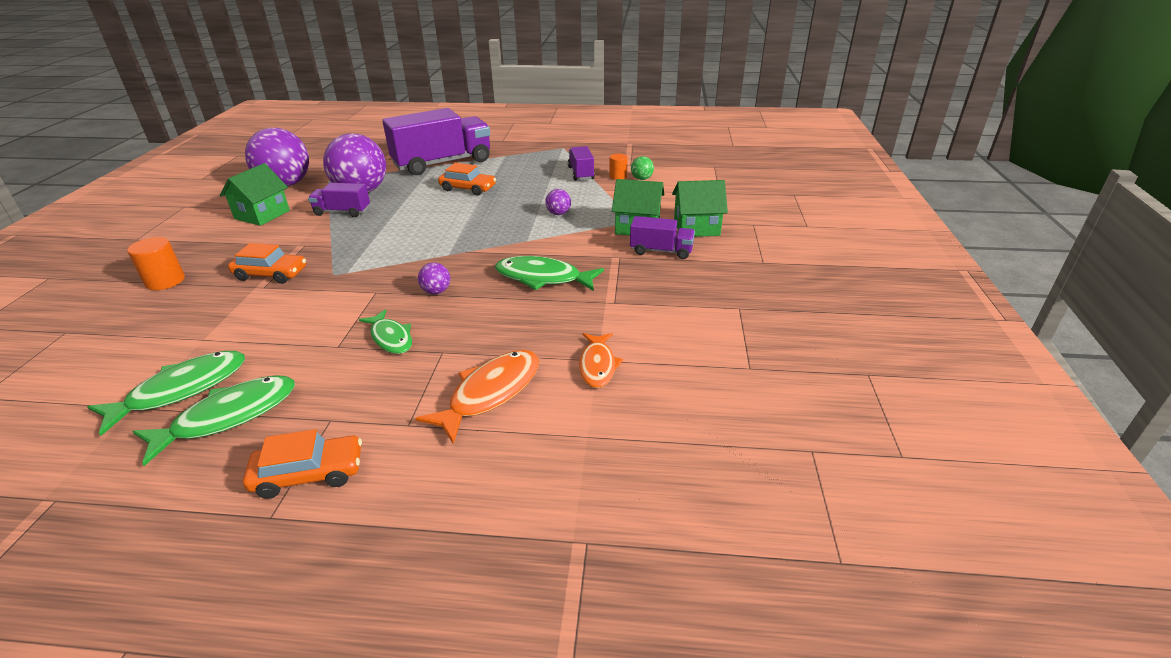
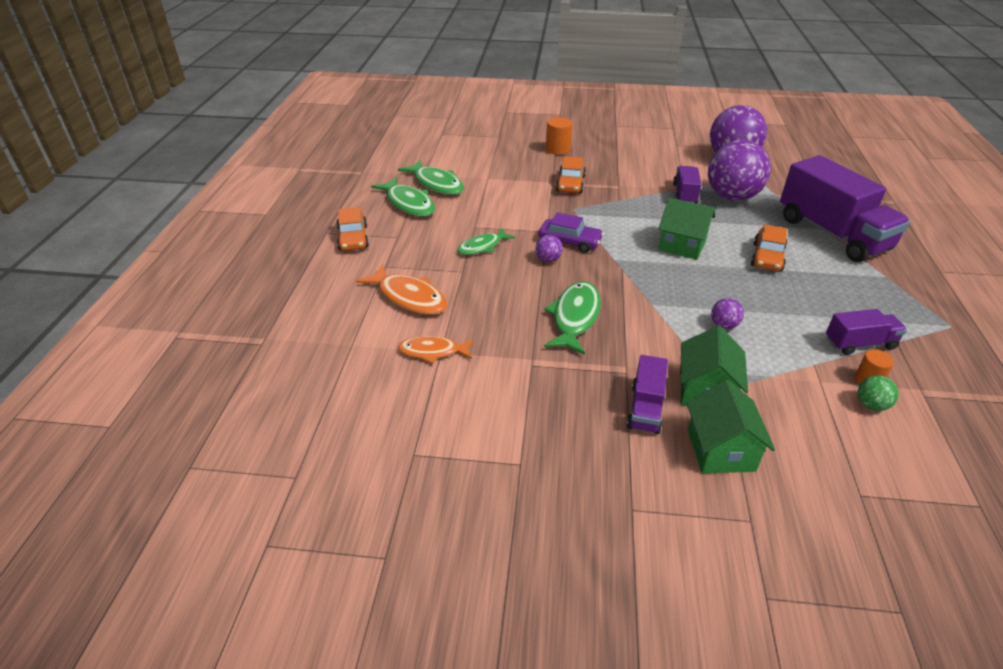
camera: 90 degrees right, 5 degrees up
green house [220,163,290,226] -> green house moved to [658,198,715,260]
none -> purple car [539,212,604,253]

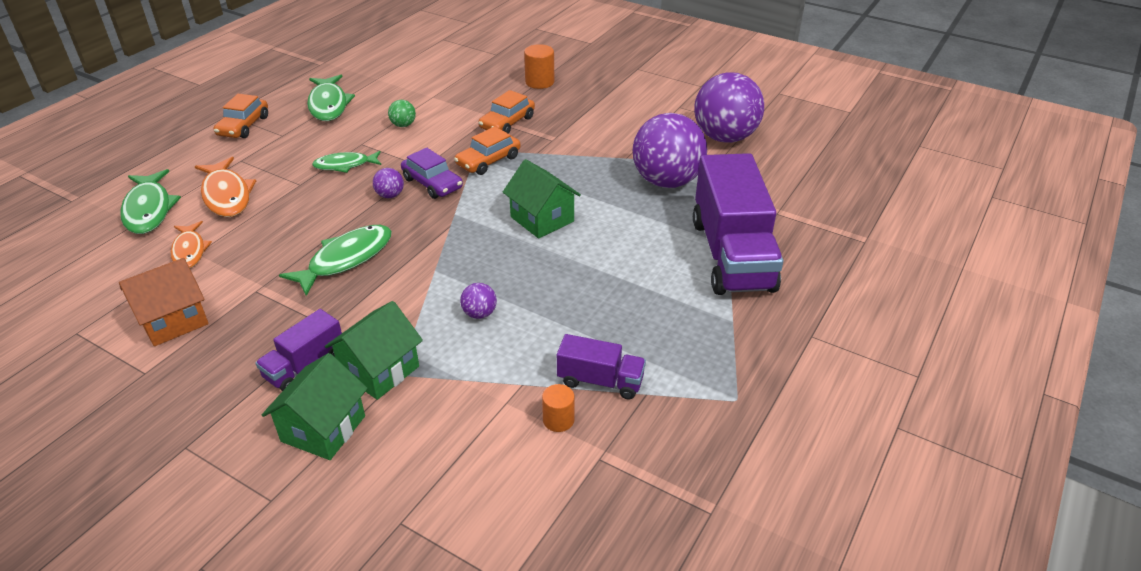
camera: 25 degrees right, 0 degrees up
green fish [398,160,464,195] -> green fish moved to [121,169,181,234]
orange fish [398,336,474,364] -> orange fish turned 135 degrees counterclockwise [171,221,212,268]
purple truck [673,166,702,204] -> none
orange car [751,224,787,271] -> orange car moved to [454,126,520,175]
green ball [858,375,899,411] -> green ball moved to [388,100,416,127]
none -> orange house [119,258,209,346]

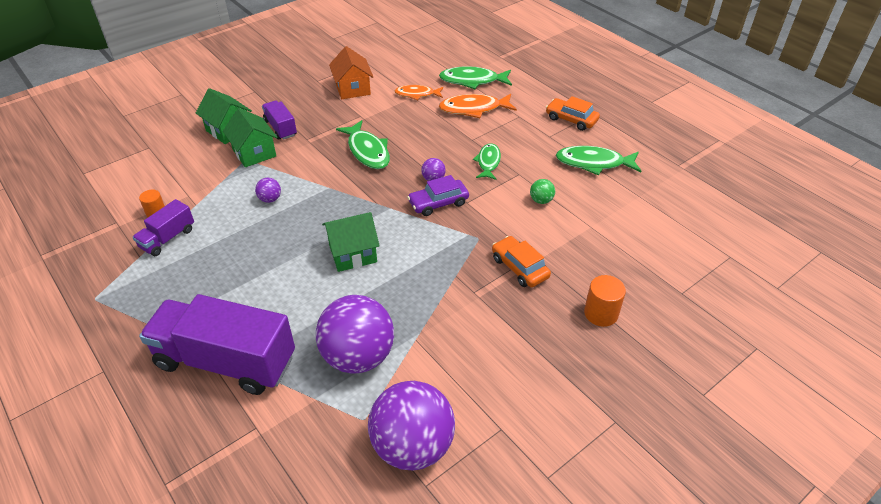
camera: 110 degrees right, 5 degrees up
orange car [454,126,520,175] -> none

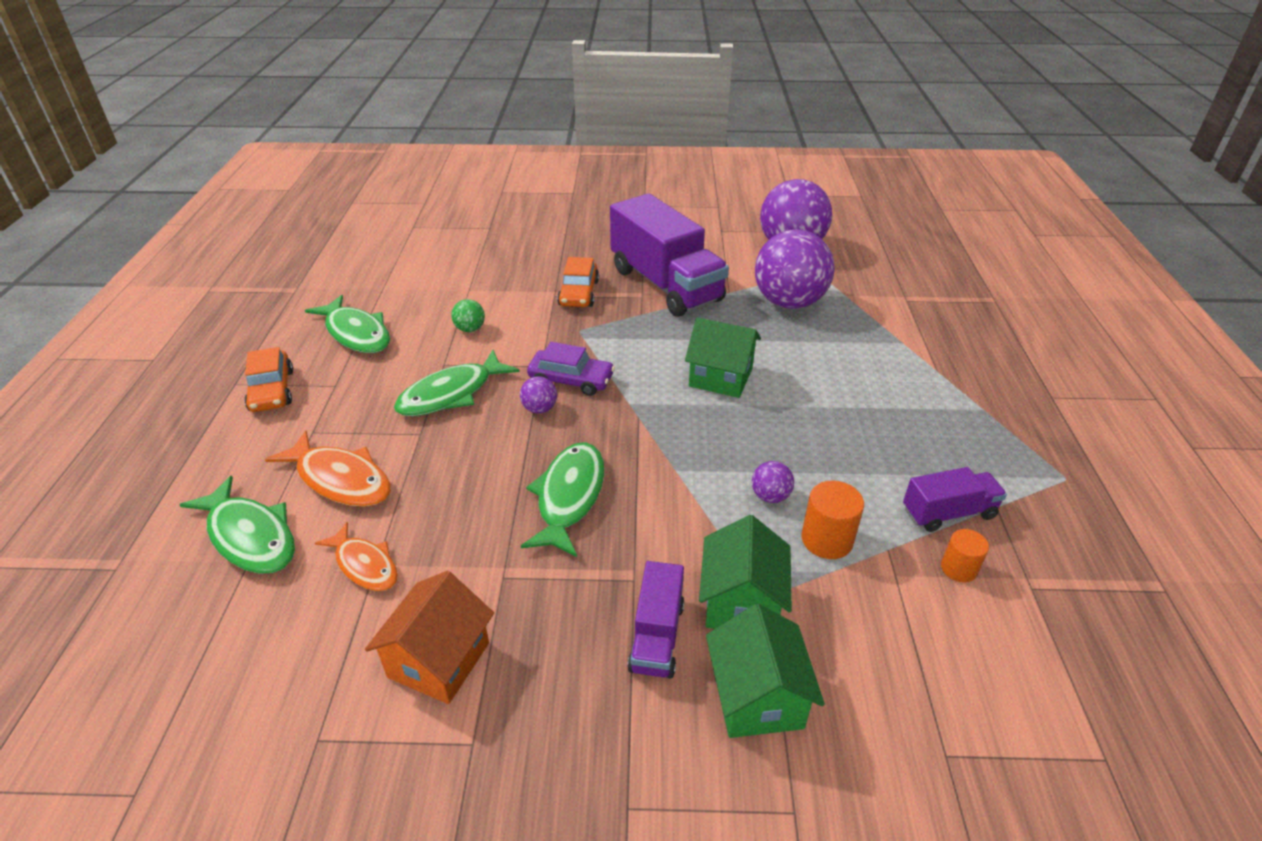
camera: 140 degrees left, 5 degrees down
purple truck [139,294,295,395] -> purple truck moved to [610,194,729,317]
green fish [473,143,501,180] -> green fish [394,350,519,416], size x1.52
orange cylinder [584,275,626,327] -> orange cylinder moved to [802,481,864,559]

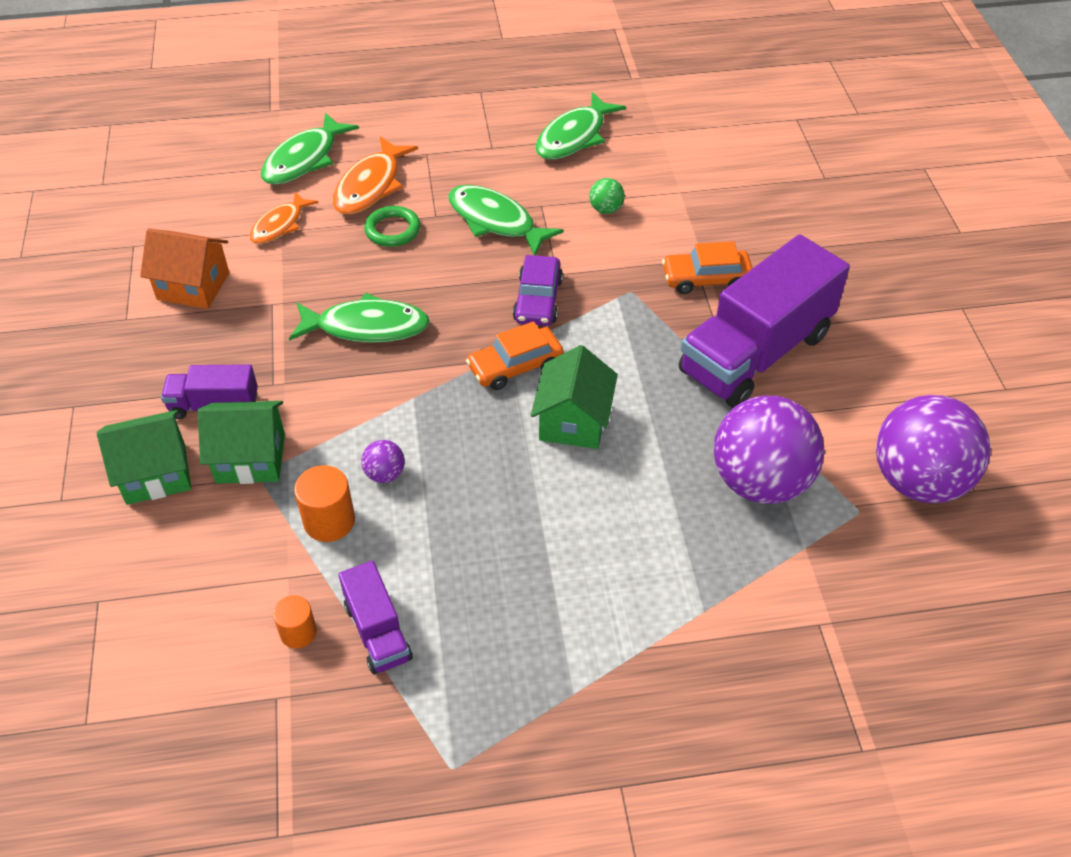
camera: 80 degrees right, 10 degrees up
orange car [244,347,293,412] -> orange car moved to [466,321,564,390]
purple ball [520,376,557,414] -> none
none -> green ring [364,206,420,247]

